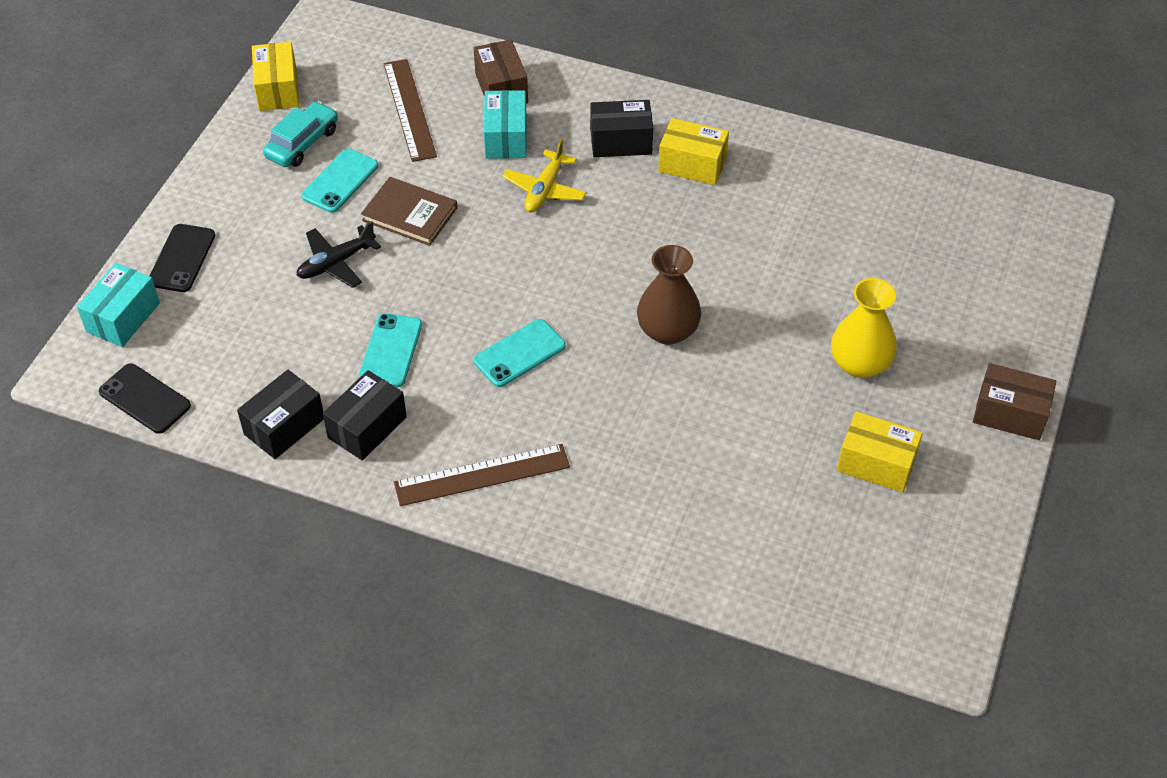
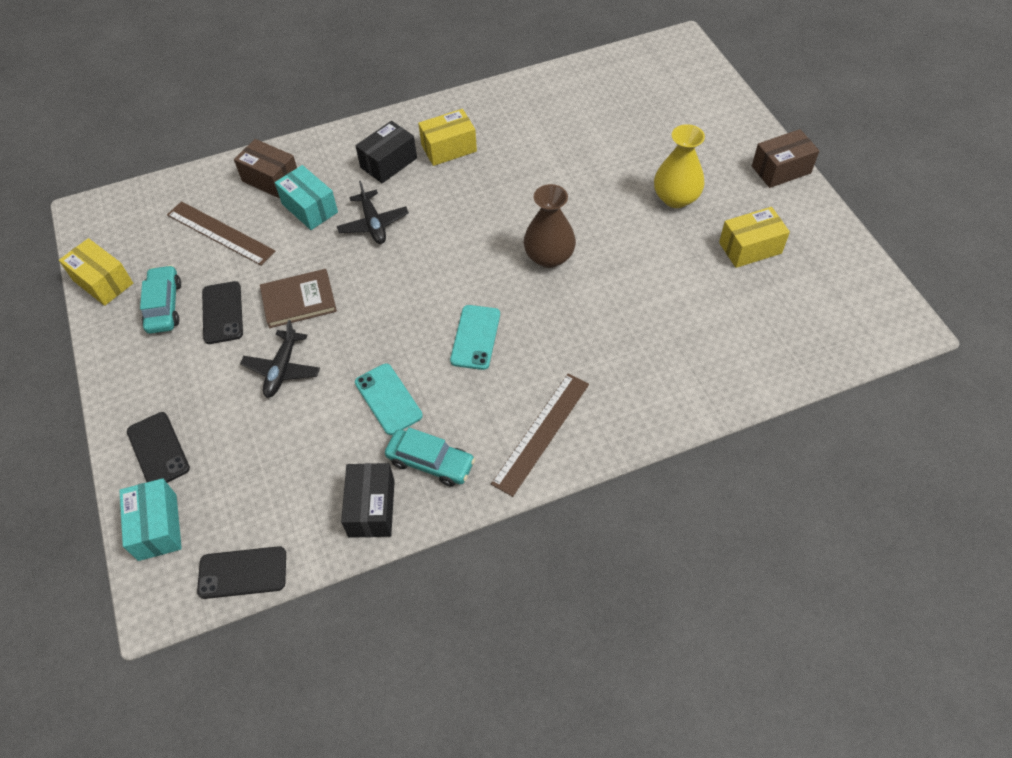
camera: 40 degrees left, 5 degrees up
turquoise phone [301,149,378,213] -> black phone [202,281,243,344]
black box [323,370,407,461] -> turquoise car [385,427,475,487]
yellow plane [503,139,586,212] -> black plane [337,181,409,244]

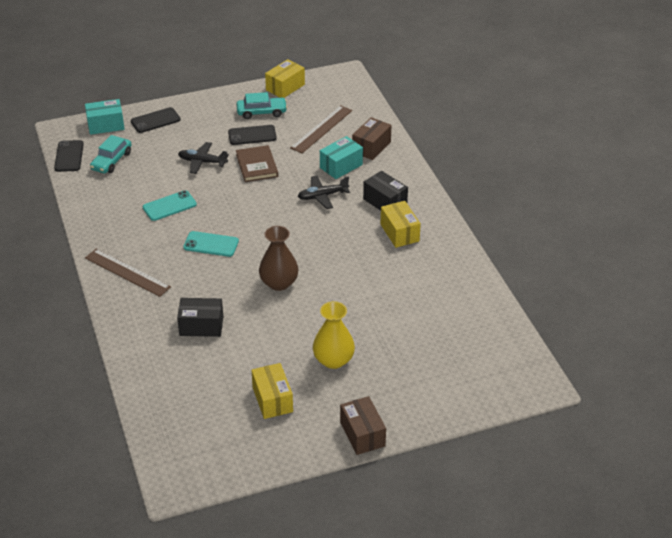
camera: 90 degrees right, 15 degrees down
black box [341,463,395,538] -> black box moved to [177,298,223,337]
turquoise car [385,427,475,487] -> turquoise car moved to [90,135,131,173]

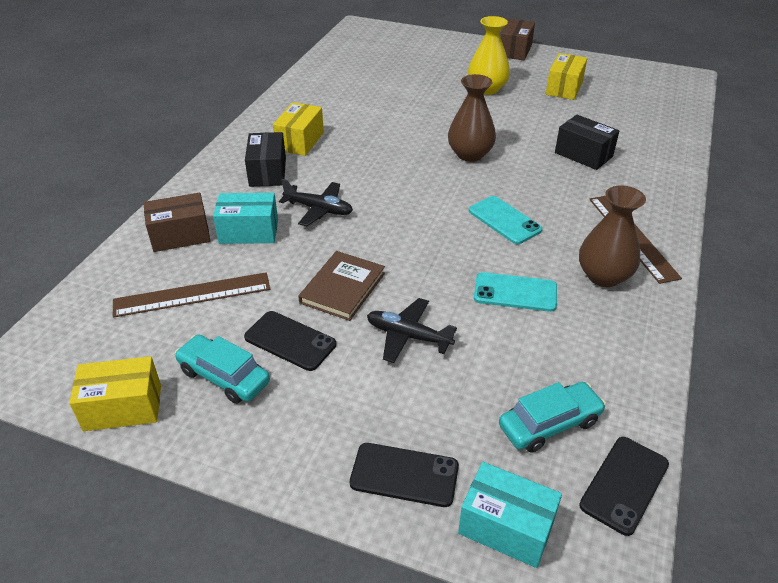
camera: 140 degrees left, 0 degrees up
black plane [178,142,229,174] -> black plane turned 150 degrees clockwise [367,298,457,363]
none -> brown vase [579,186,646,287]

